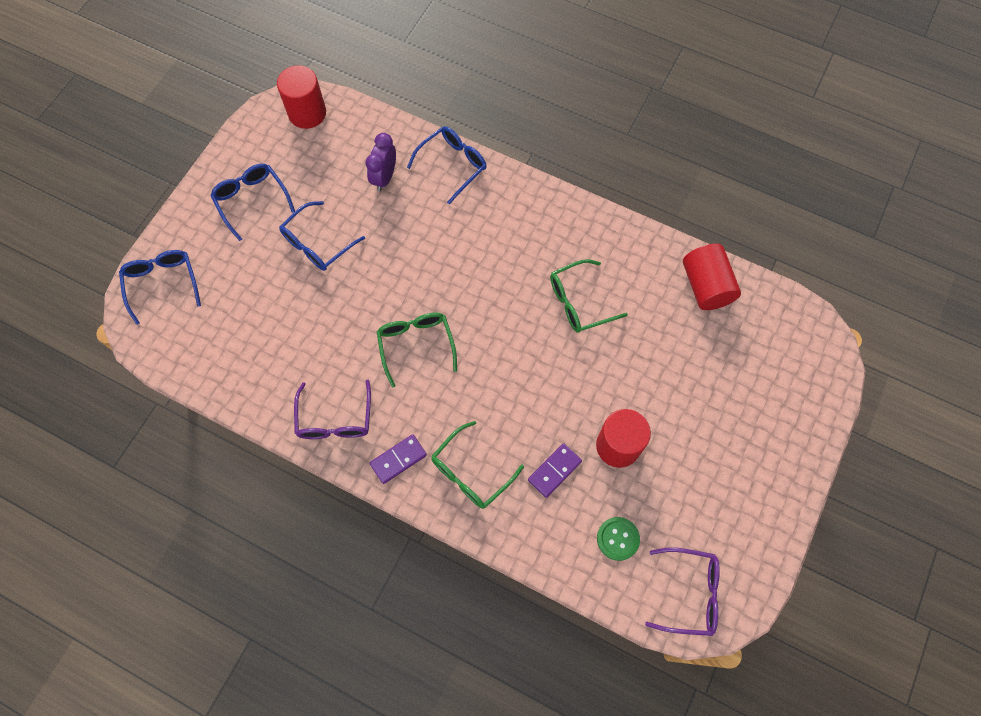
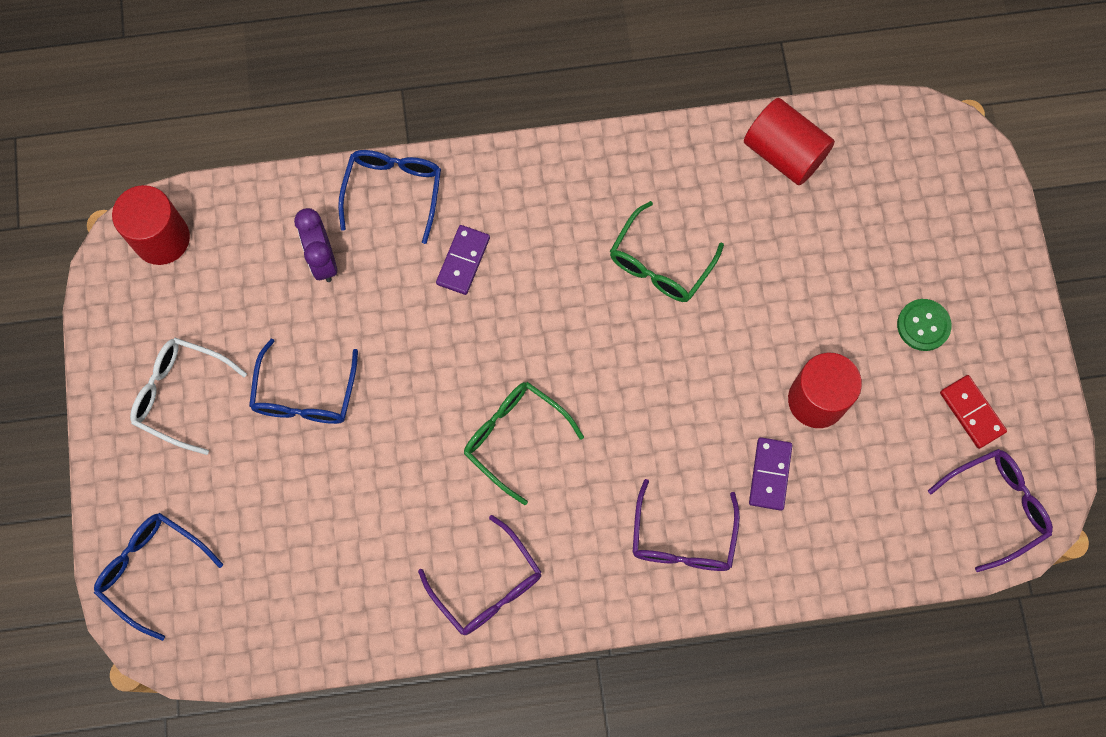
camera: 35 degrees left, 5 degrees up
blue glasses [210,164,295,241] -> white glasses [130,338,247,455]
purple domino [369,434,427,484] -> purple domino moved to [436,225,490,295]
green glasses [431,421,524,509] -> purple glasses [632,479,740,571]
green button [597,517,640,561] -> green button moved to [897,299,952,351]
none -> red domino [940,375,1007,449]

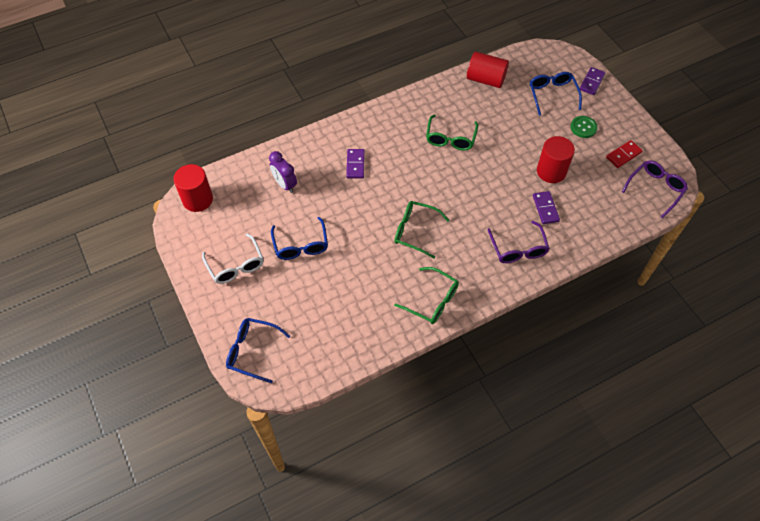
camera: 20 degrees left, 15 degrees down
white glasses [130,338,247,455] -> white glasses turned 120 degrees counterclockwise [202,234,263,284]
blue glasses [338,150,441,244] -> blue glasses moved to [530,72,582,116]
purple glasses [418,515,542,635] -> green glasses [394,267,459,324]
red domino [940,375,1007,449] -> red domino turned 75 degrees counterclockwise [606,140,643,168]
none -> purple domino [580,67,605,95]

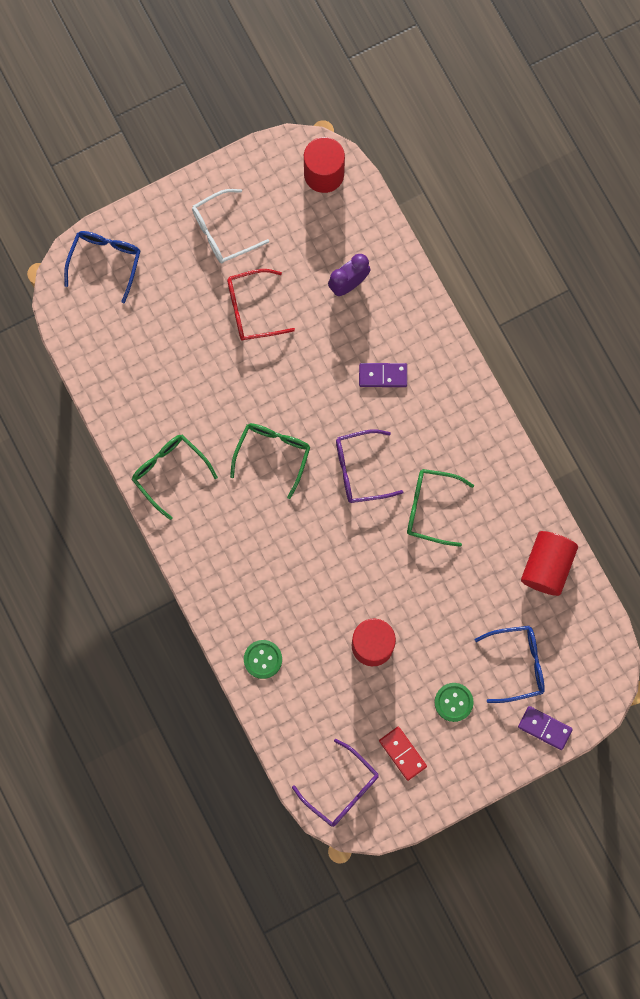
camera: 90 degrees right, 20 degrees up
blue glasses [271,217,328,260] -> red glasses [227,269,295,341]
green glasses [394,267,459,324] -> green glasses turned 105 degrees clockwise [132,435,218,520]
purple glasses [487,221,550,263] -> purple glasses moved to [336,429,403,503]
purple domino [533,191,560,224] -> none
none -> green button [244,640,282,679]

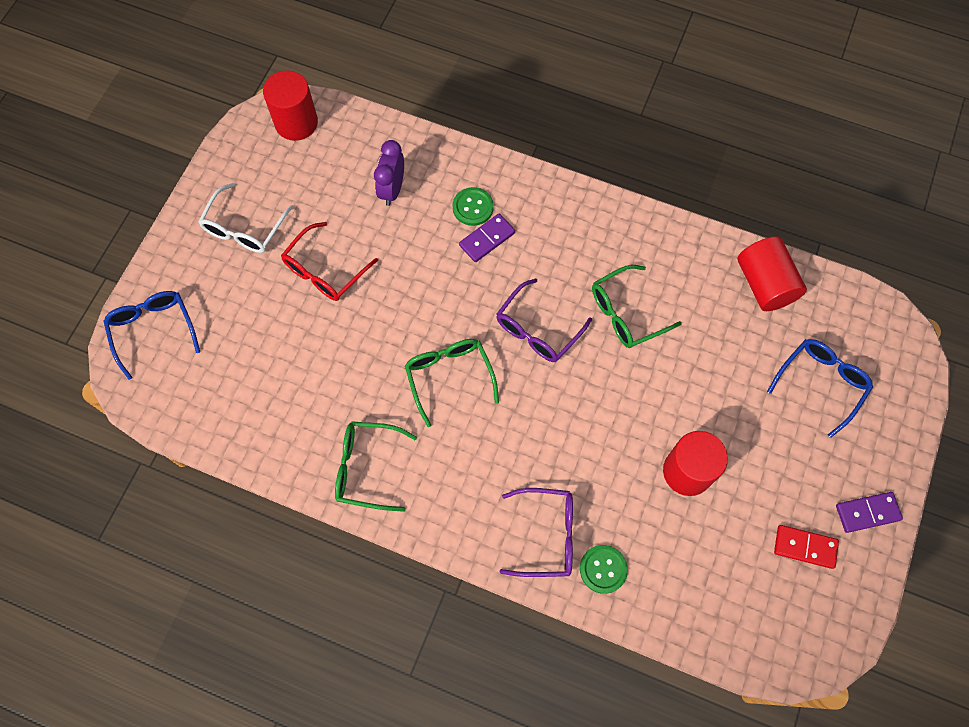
camera: 40 degrees left, 10 degrees down
purple glasses [292,739,379,827] -> purple glasses moved to [500,488,573,577]
green button [435,683,474,722] -> green button moved to [452,187,494,226]
purple domino [518,706,573,750] -> purple domino moved to [836,492,903,533]

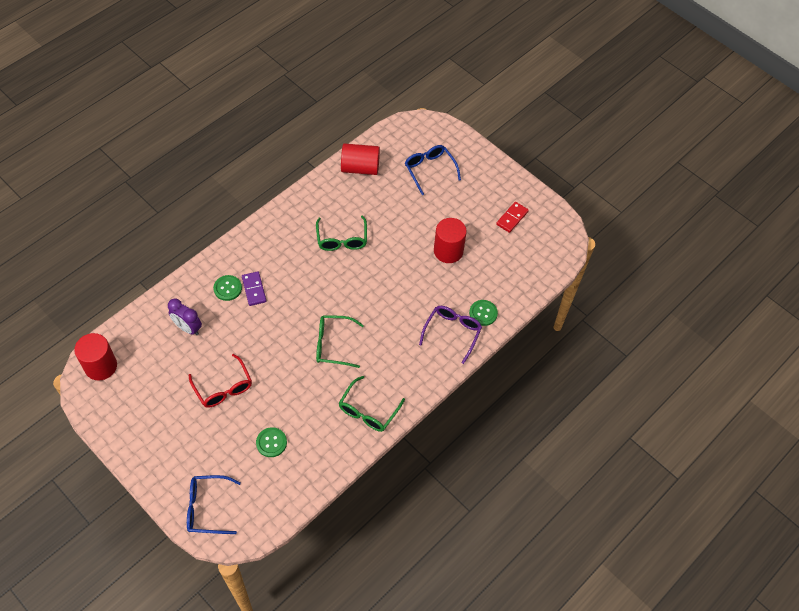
camera: 70 degrees left, 10 degrees down
white glasses [198,183,294,253] -> none
purple glasses [496,278,592,362] -> none
purple domino [836,492,903,533] -> none
none -> green button [256,427,287,457]

